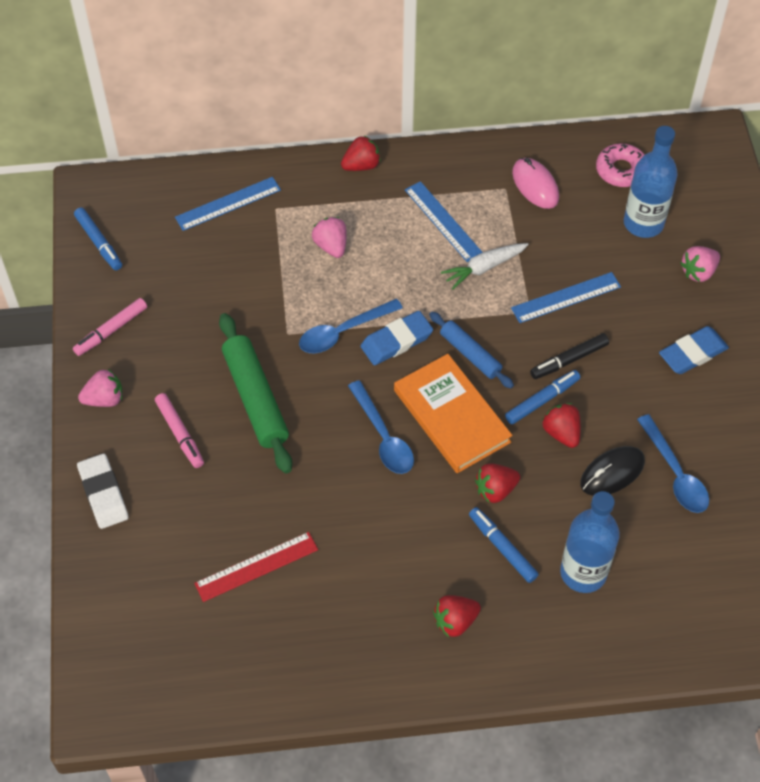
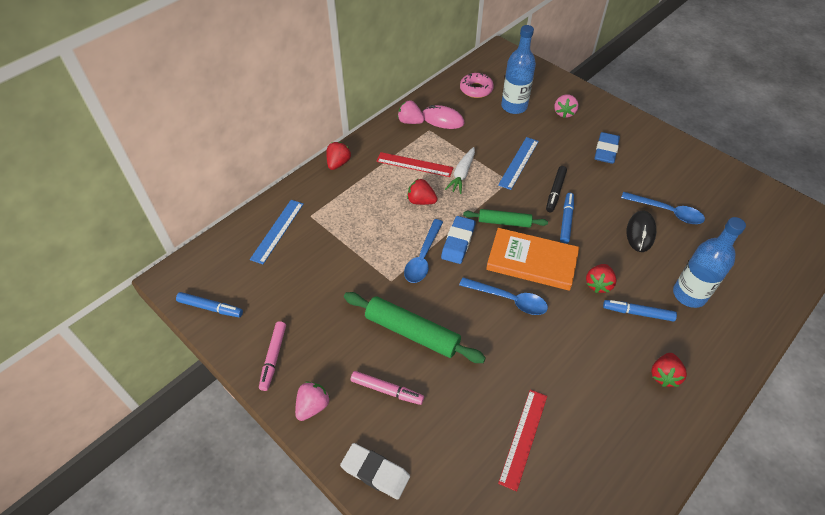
camera: 40 degrees left, 5 degrees down
pink strawberry [312,217,347,258] -> pink strawberry moved to [398,100,425,124]
blue ruler [405,181,483,262] -> red ruler [376,152,453,177]
blue rolling pin [429,312,514,388] -> green rolling pin [463,209,548,228]
red strawberry [542,403,581,448] -> red strawberry moved to [407,178,438,205]

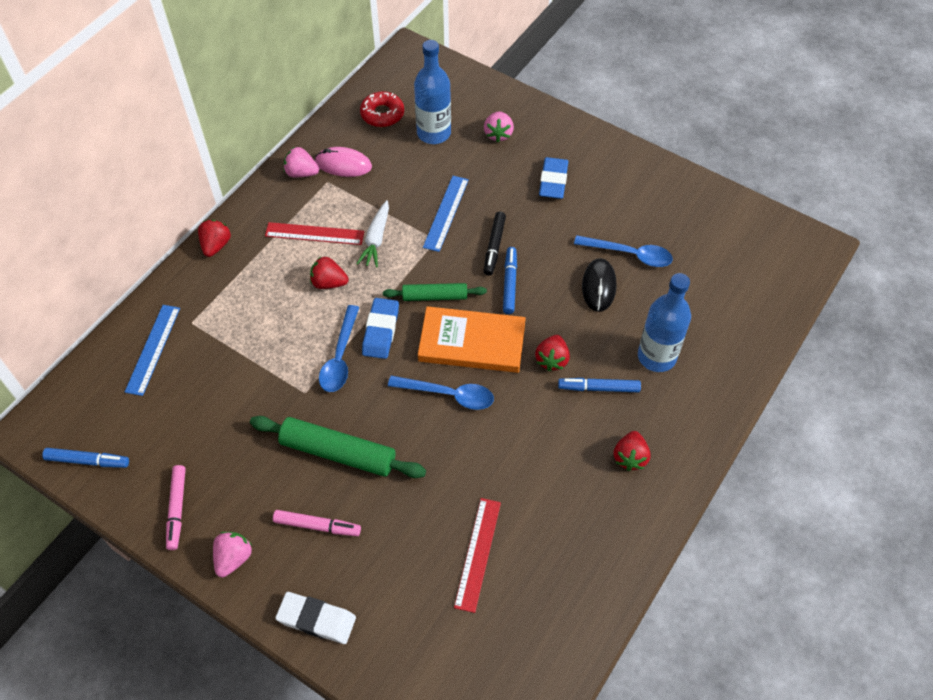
camera: 10 degrees left, 5 degrees up
pink donut [460,73,494,98] -> red donut [360,91,404,127]

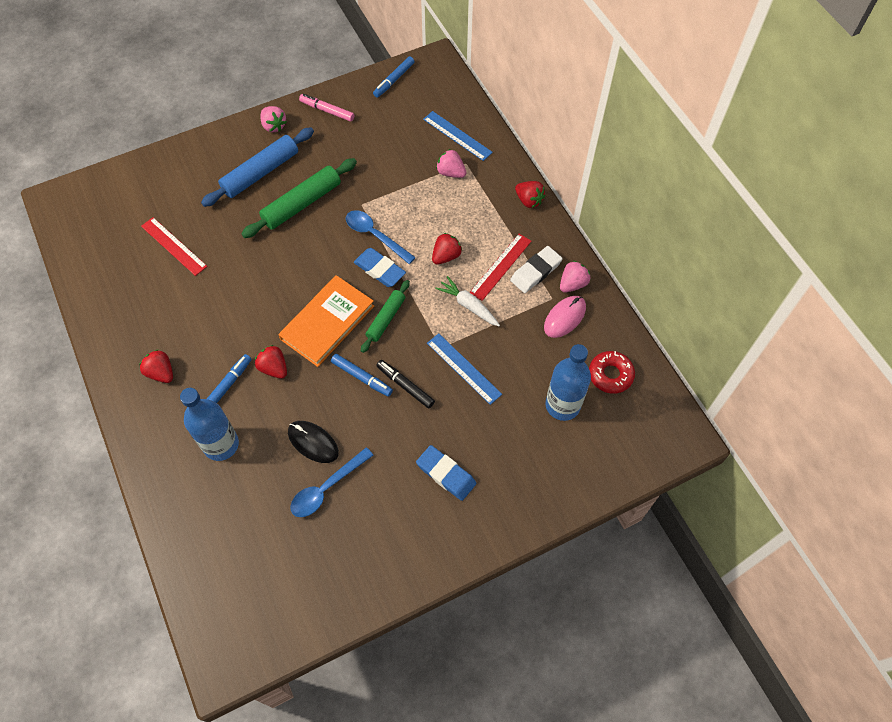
camera: 120 degrees right, 5 degrees up
pink marker [273,510,361,536] -> blue rolling pin [201,127,314,207]
white eraser [275,592,356,644] -> white eraser moved to [510,246,563,293]
blue spoon [388,376,494,410] -> none
pink strawberry [484,111,514,142] -> pink strawberry moved to [436,149,467,178]

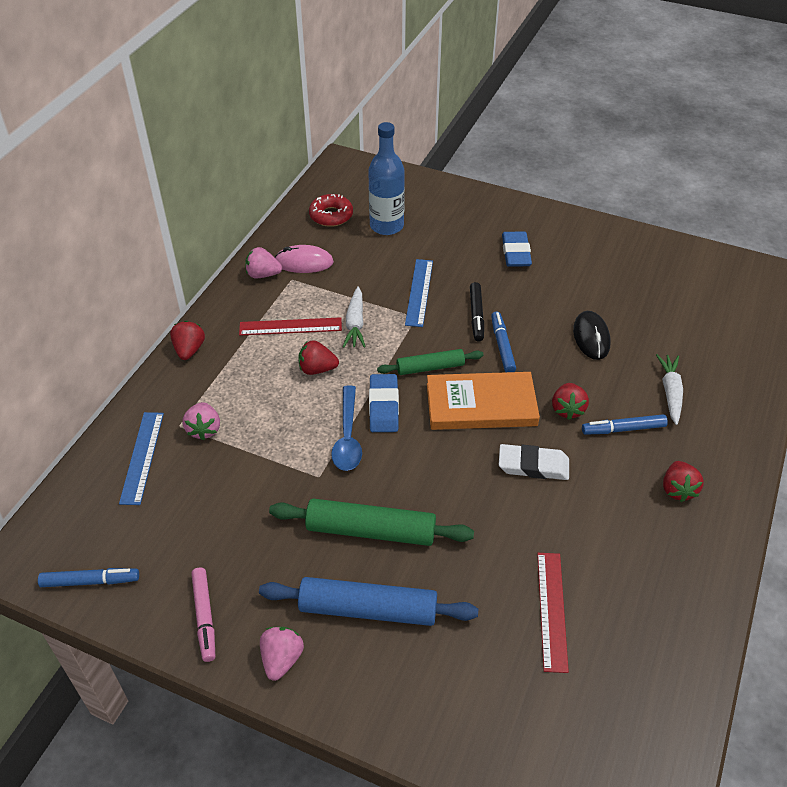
camera: 130 degrees left, 15 degrees down
blue bottle [180,388,239,461] -> white carrot [656,354,683,425]
blue spoon [290,447,373,517] -> none
white eraser [510,246,563,293] -> white eraser moved to [499,444,569,480]

